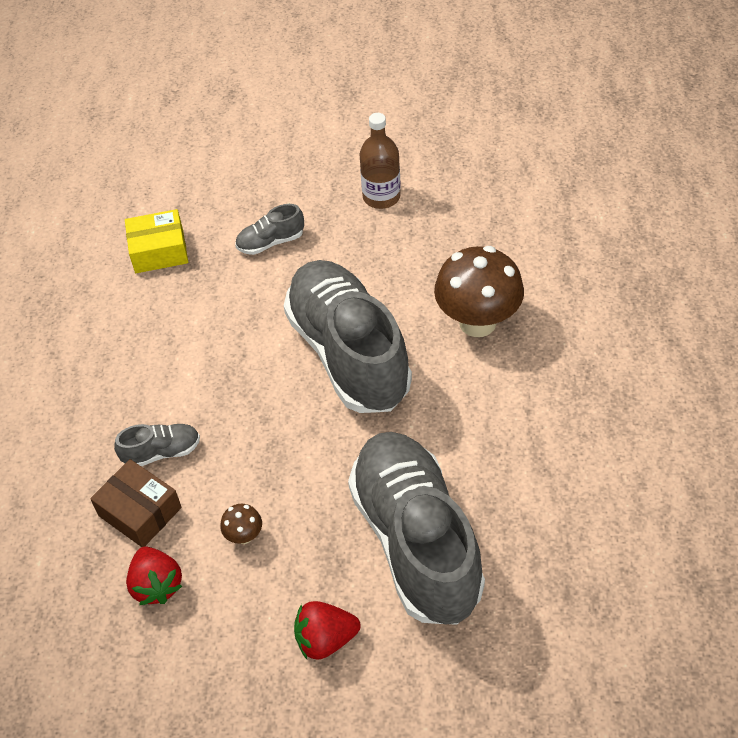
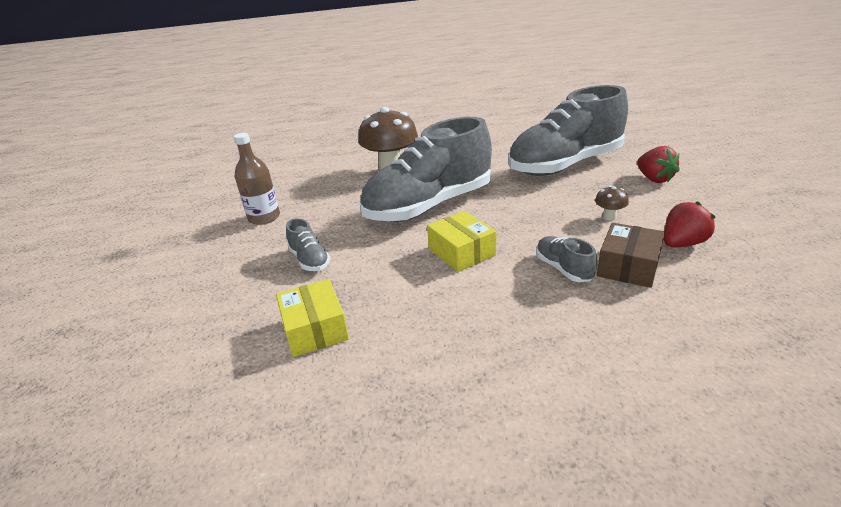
camera: 100 degrees left, 20 degrees down
none -> yellow box [427,211,496,272]

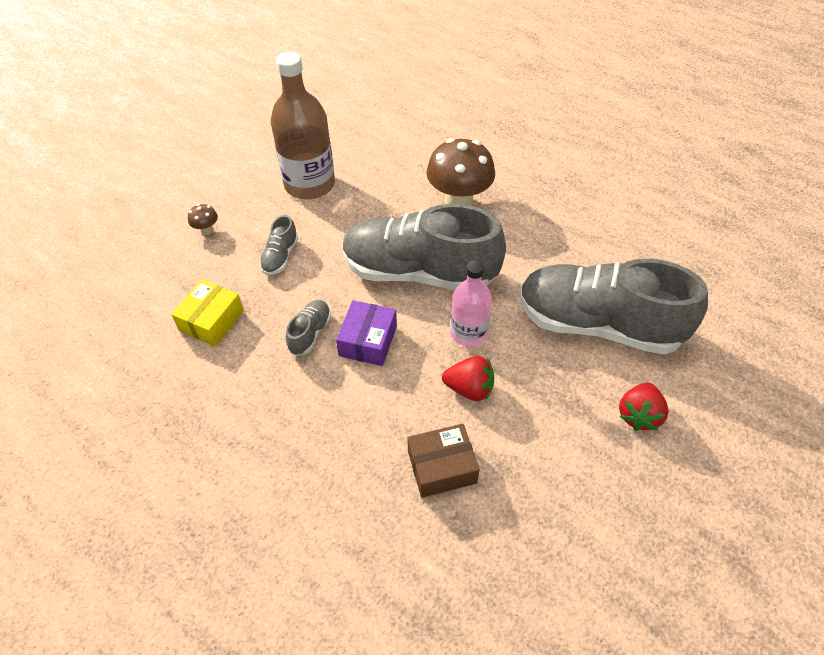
camera: 45 degrees right, 20 degrees up
brown bottle [234,133,280,225] -> brown bottle [271,52,335,199], size x1.65
yellow box [427,211,496,272] -> purple box [336,300,397,366]
grey shoe [536,236,598,282] -> grey shoe moved to [286,300,331,355]
brown mushroom [595,186,629,221] -> brown mushroom moved to [188,204,218,235]
red strawberry [664,202,716,247] -> red strawberry moved to [442,356,494,401]
none -> pink bottle [451,261,492,347]

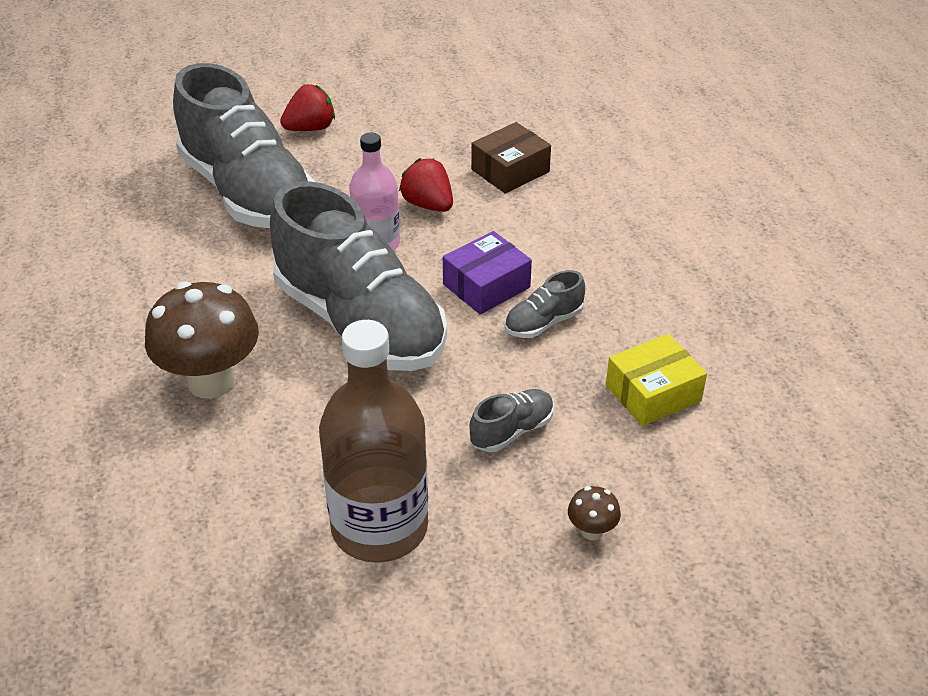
camera: 145 degrees left, 10 degrees down
brown box [408,424,480,498] -> brown box turned 60 degrees counterclockwise [471,122,551,194]

